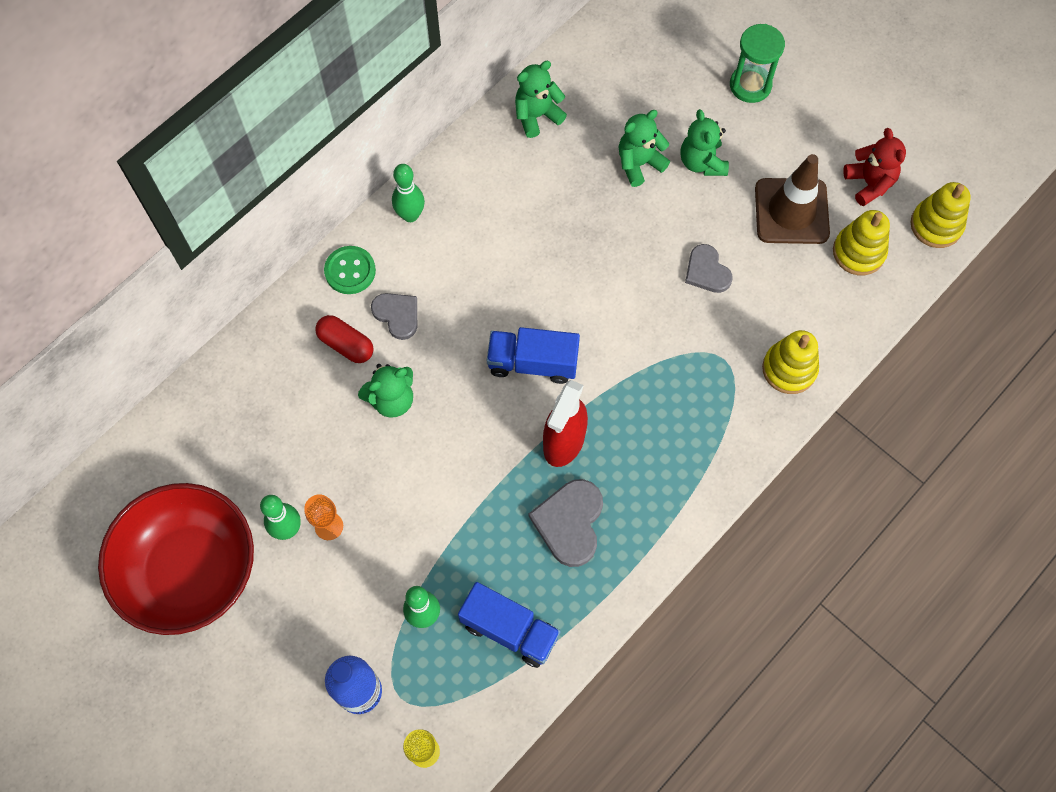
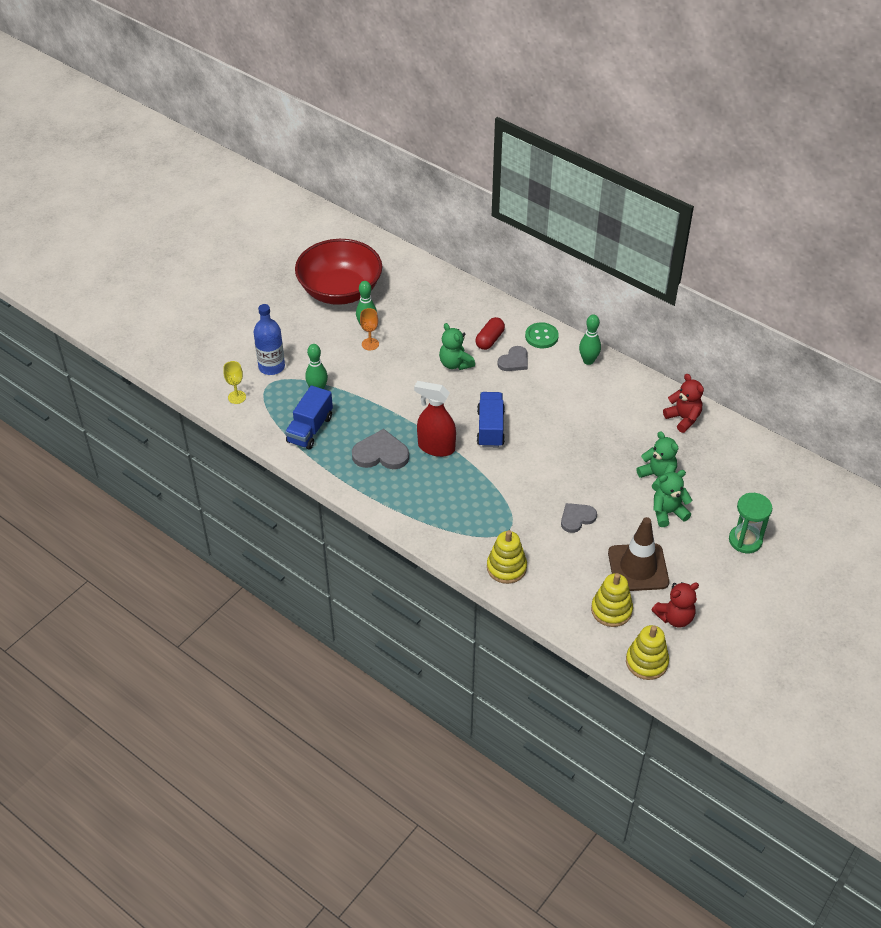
camera: 85 degrees right, 20 degrees down
green teddy bear [515,61,567,138] -> red teddy bear [663,374,704,433]

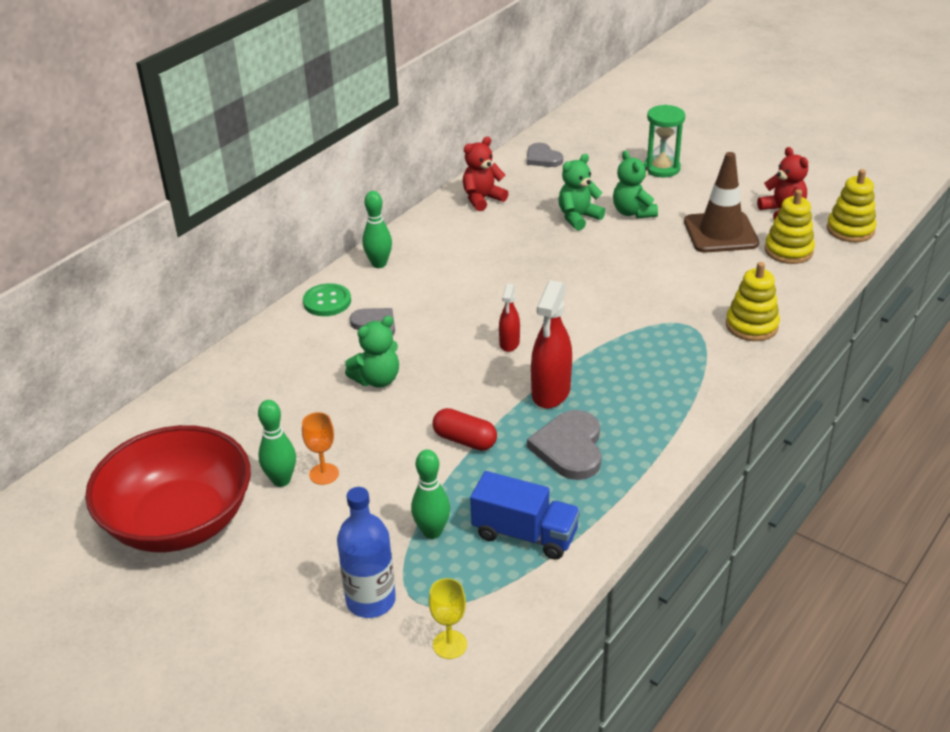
camera: 90 degrees left, 10 degrees down
red capsule [475,317,505,350] -> red capsule moved to [433,408,497,451]
blue truck [477,392,505,448] -> red spray bottle [499,284,520,352]
grey heart [561,503,597,533] -> grey heart moved to [527,143,563,167]

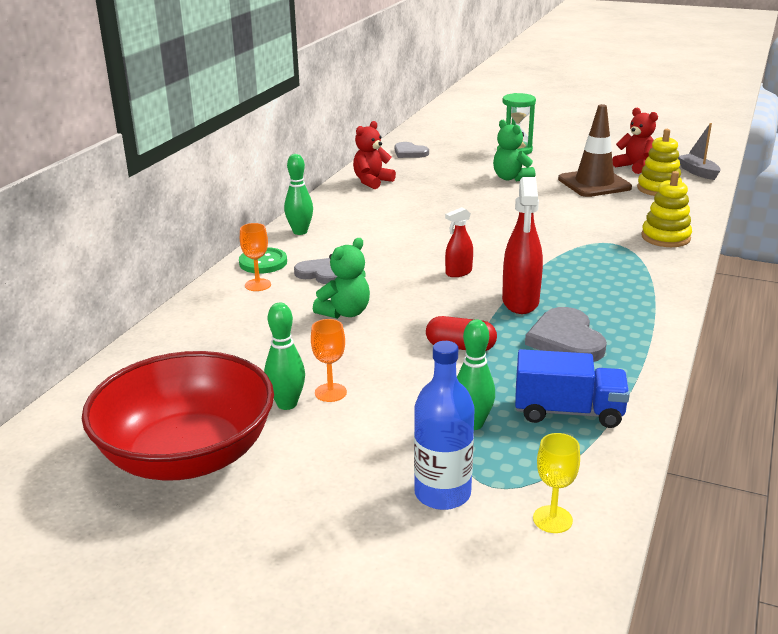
camera: 15 degrees left, 10 degrees down
red spray bottle [499,284,520,352] -> red spray bottle turned 60 degrees clockwise [445,207,473,277]
green teddy bear [558,154,605,231] -> none
yellow stacking toy [827,169,877,242] -> grey boat [678,123,721,180]
none -> orange goblet [240,223,271,291]

